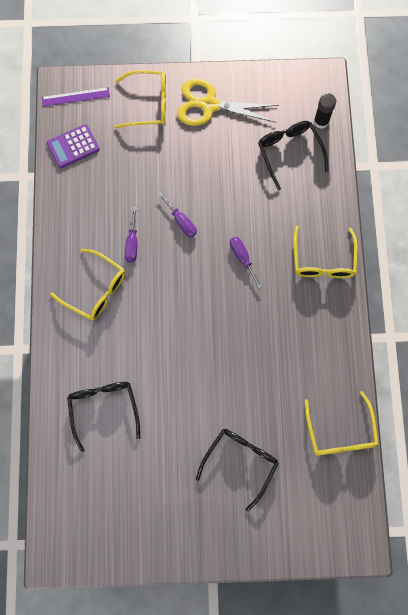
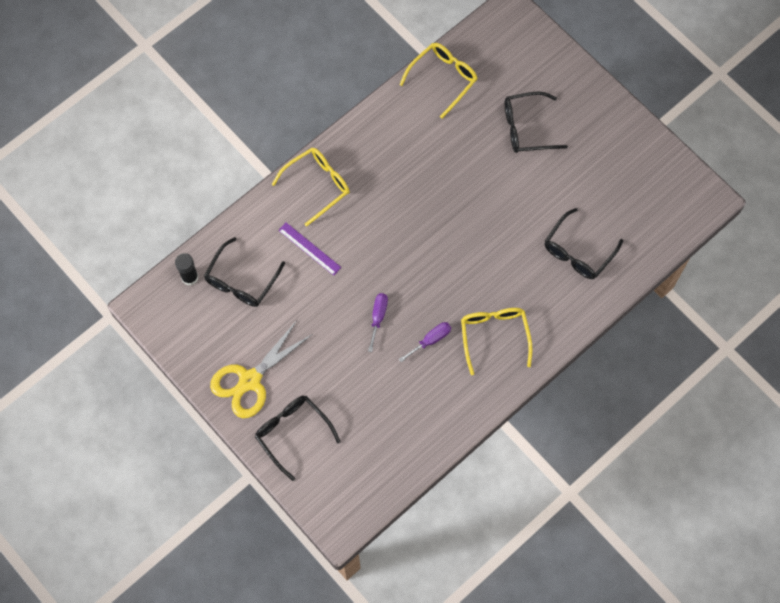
camera: 130 degrees left, 5 degrees down
purple ruler [42,87,110,106] -> purple ruler moved to [278,222,342,276]
purple calculator [47,124,100,168] -> none
yellow glasses [114,70,166,128] -> black glasses [255,396,341,481]
yellow scissors [177,78,278,126] -> yellow scissors turned 75 degrees clockwise [210,320,313,418]
purple screwdriver [230,237,262,289] -> none

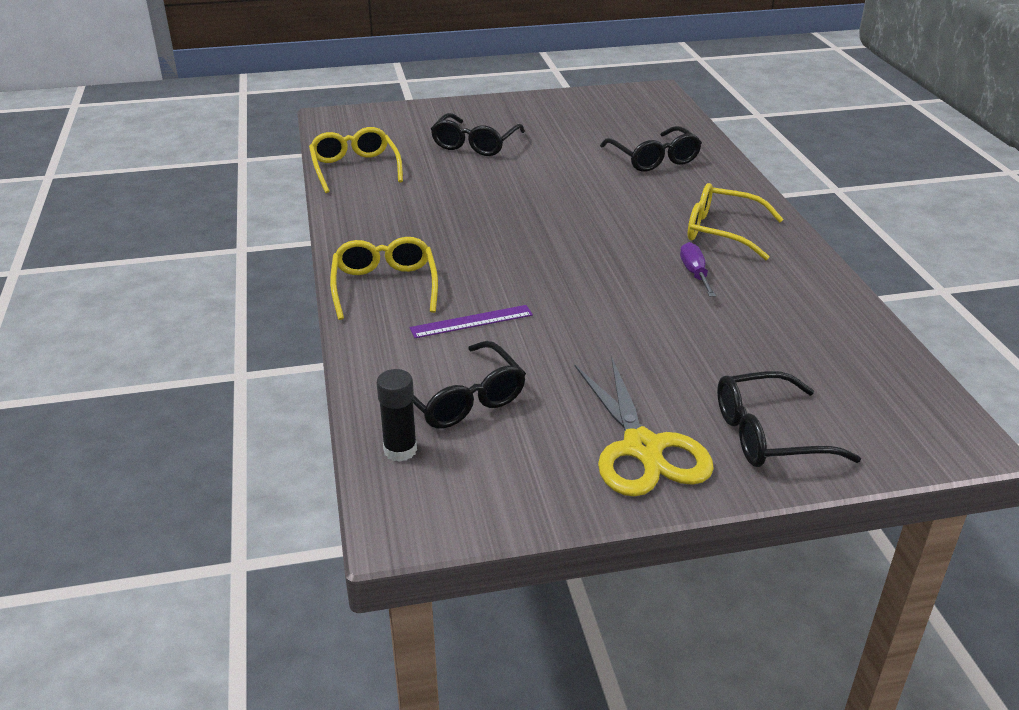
camera: 60 degrees left, 35 degrees down
purple screwdriver [368,293,388,352] -> none

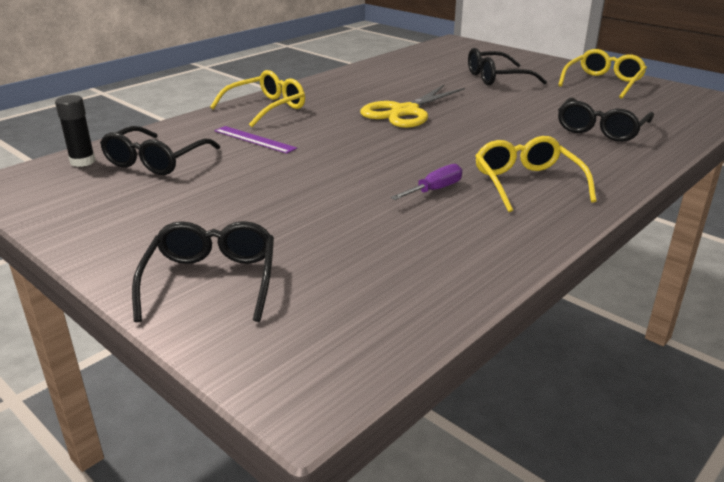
camera: 55 degrees right, 5 degrees down
yellow glasses [309,127,403,193] -> yellow glasses moved to [558,49,647,99]
yellow scissors [575,356,714,497] -> yellow scissors moved to [360,85,465,128]
black glasses [717,371,861,467] -> black glasses turned 45 degrees clockwise [132,221,274,322]

